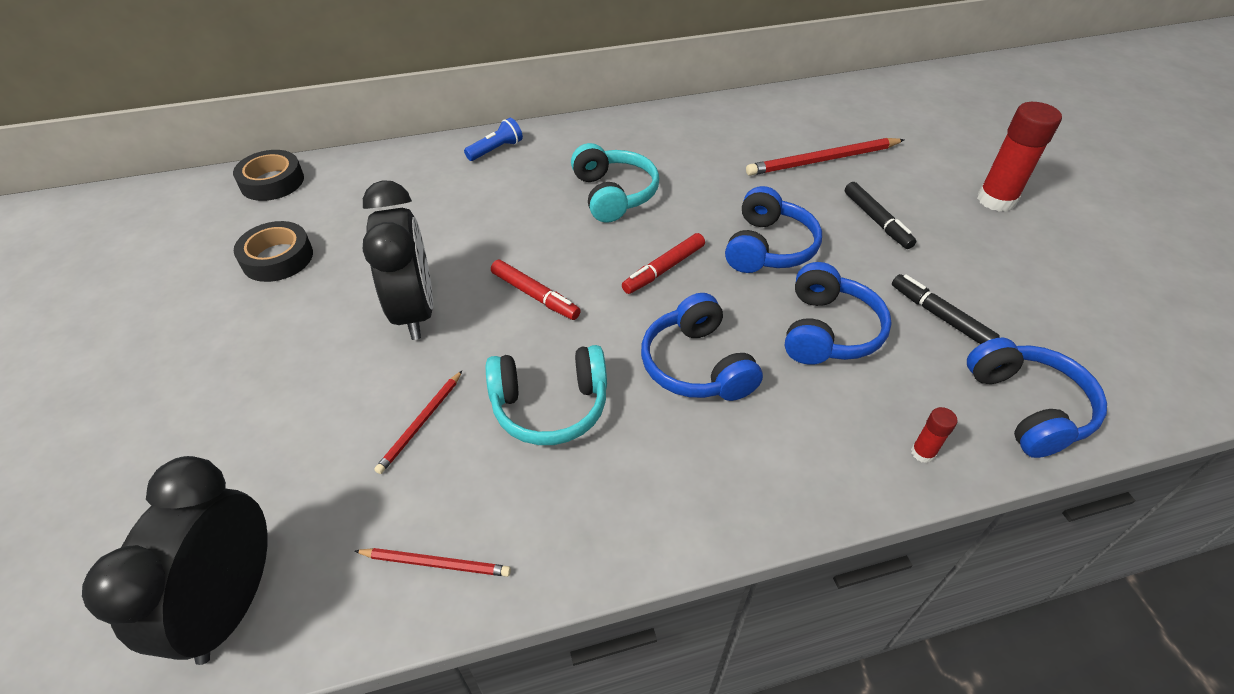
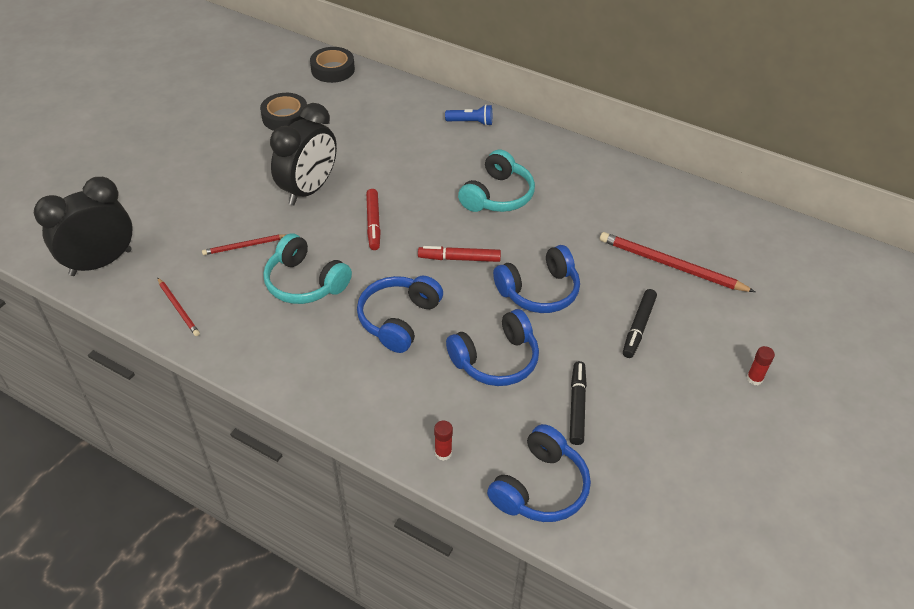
camera: 45 degrees right, 0 degrees up
red glue stick [977,102,1062,212] -> red glue stick [747,346,775,385], size x0.46

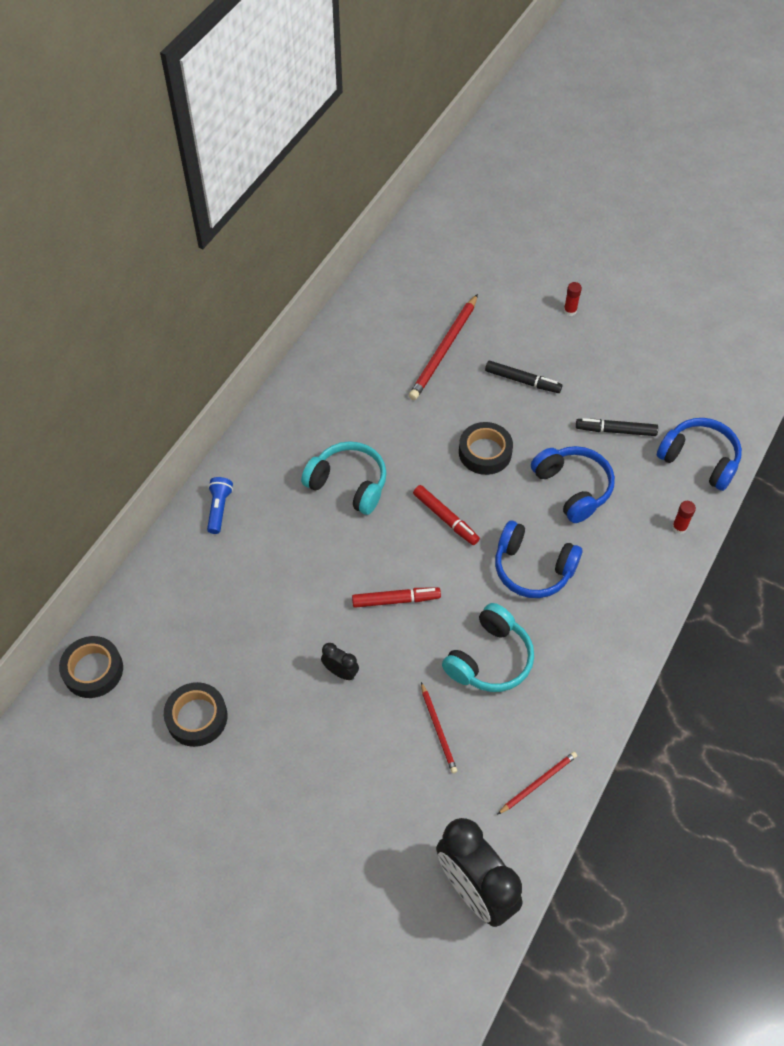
camera: 90 degrees left, 10 degrees up
black clock [270,103,337,205] -> black clock [321,643,359,680], size x0.44
red marker [418,246,501,262] -> red marker turned 45 degrees counterclockwise [413,485,480,545]
blue headphones [493,245,580,313] -> black tape [459,422,513,475]

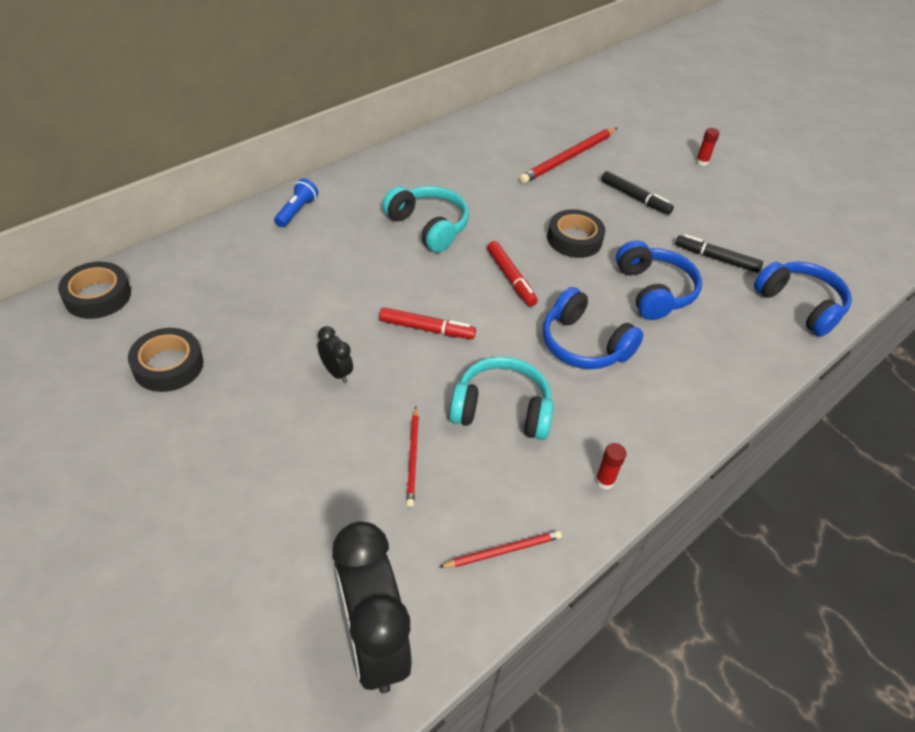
camera: 15 degrees right, 10 degrees down
turquoise headphones [442,603,534,692] -> turquoise headphones turned 135 degrees counterclockwise [449,357,554,440]
red glue stick [672,501,696,534] -> red glue stick moved to [595,443,626,489]

